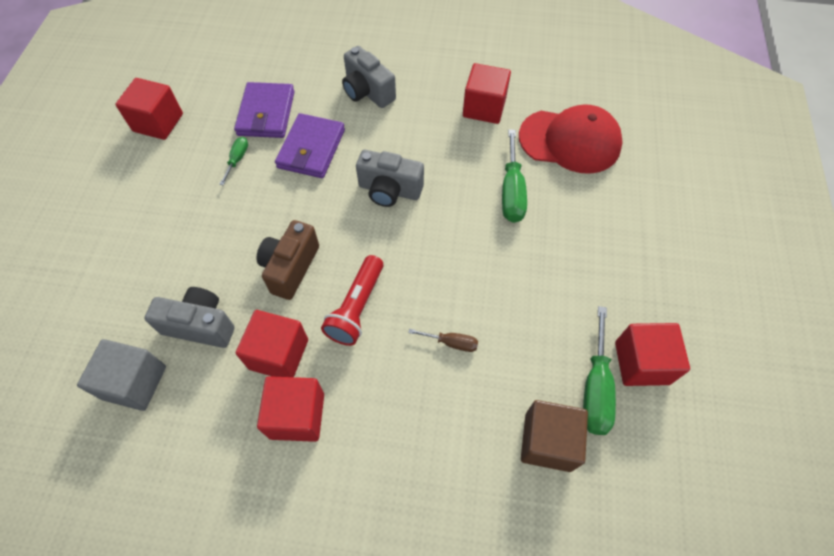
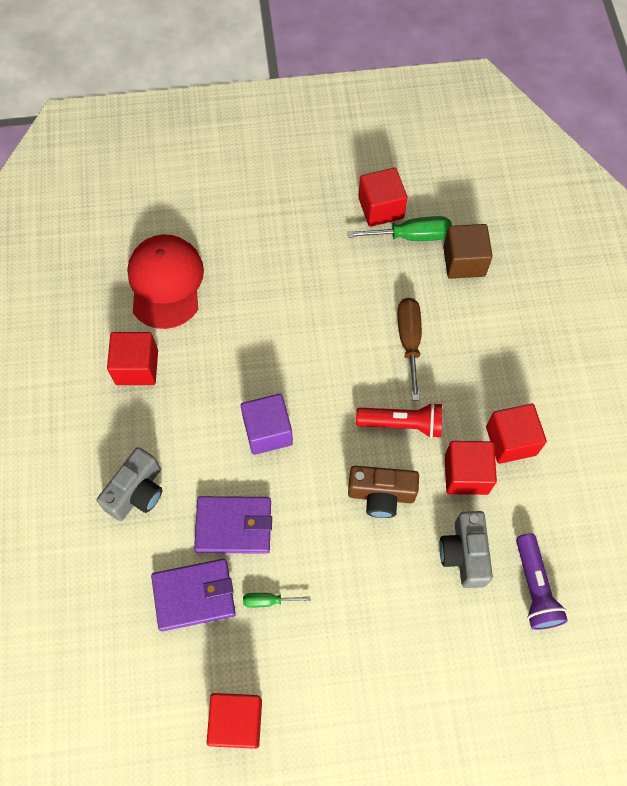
camera: 105 degrees left, 5 degrees up
grey cube [77,339,166,411] -> purple flashlight [516,533,568,630]
grey camera [356,150,424,207] -> purple cube [241,394,293,455]
brown screwdriver [408,329,478,352] -> brown screwdriver [397,298,422,401], size x1.83
green screwdriver [502,129,527,223] -> none

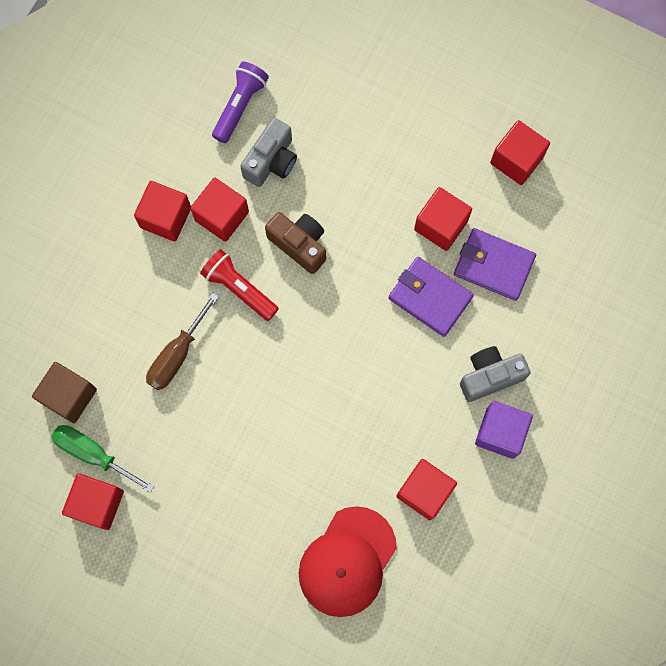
camera: 145 degrees left, 10 degrees up
purple cube [241,394,293,455] -> purple cube moved to [475,401,533,459]
green screwdriver [243,593,310,608] -> red cube [414,187,472,251]

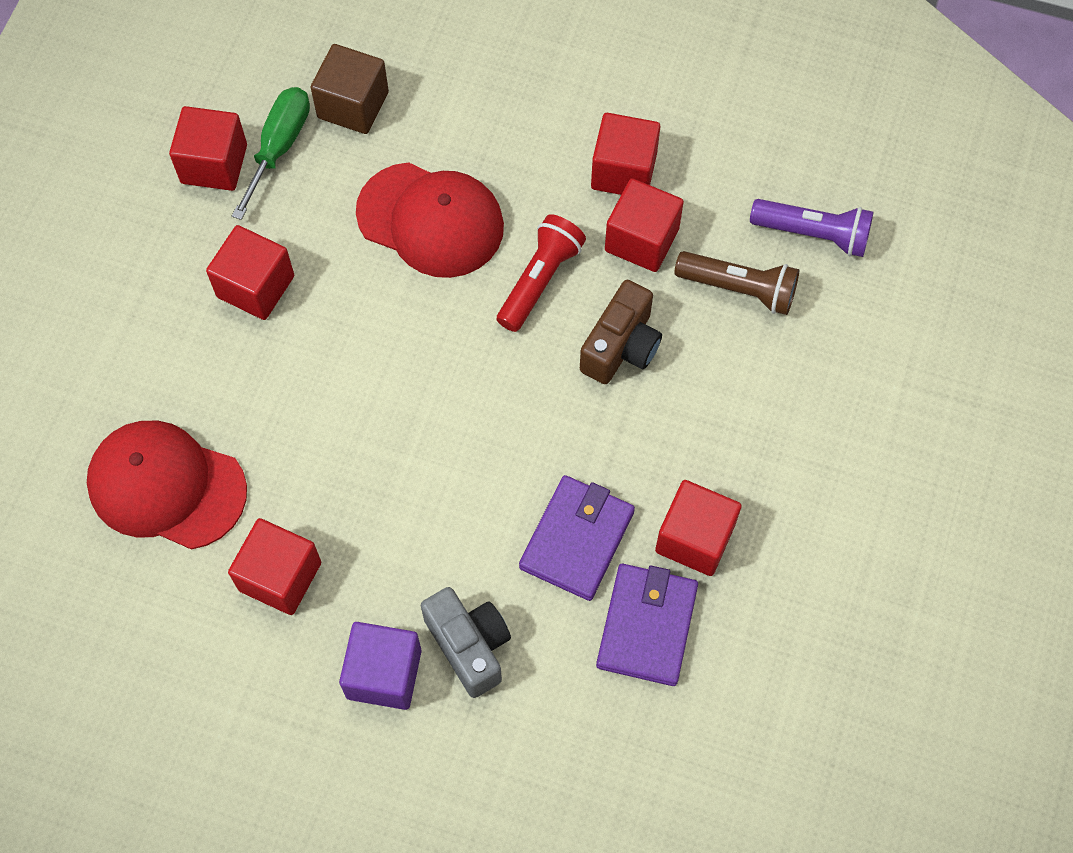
camera: 80 degrees right, 10 degrees down
brown screwdriver [146,293,219,390] -> red cap [356,162,504,278]
grey camera [240,118,297,187] -> brown flashlight [674,251,799,315]
red cube [490,120,550,185] -> red cube moved to [206,225,294,320]

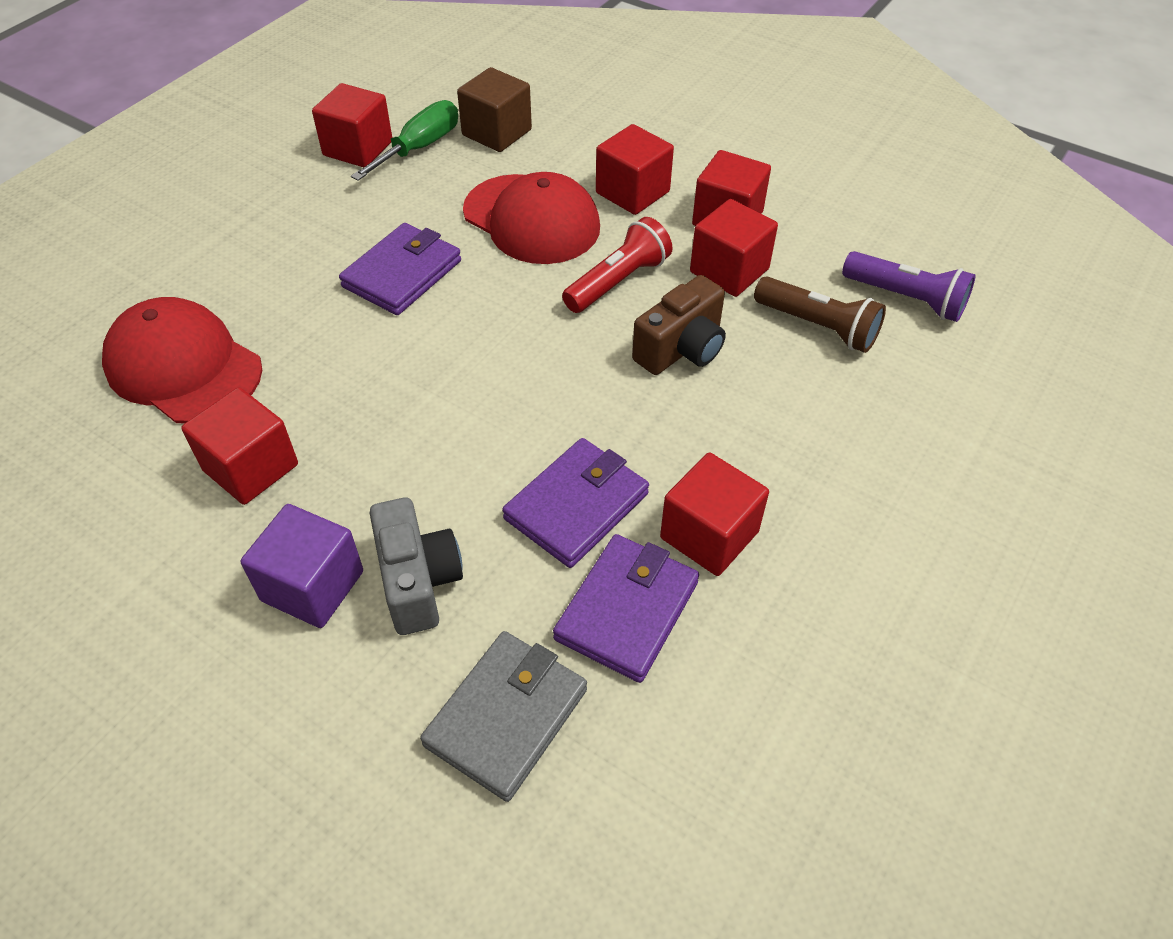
camera: 15 degrees right, 15 degrees down
red cube [206,225,294,320] -> red cube moved to [596,124,674,215]
none -> purple wallet [339,223,461,315]
none -> grey wallet [420,631,587,802]

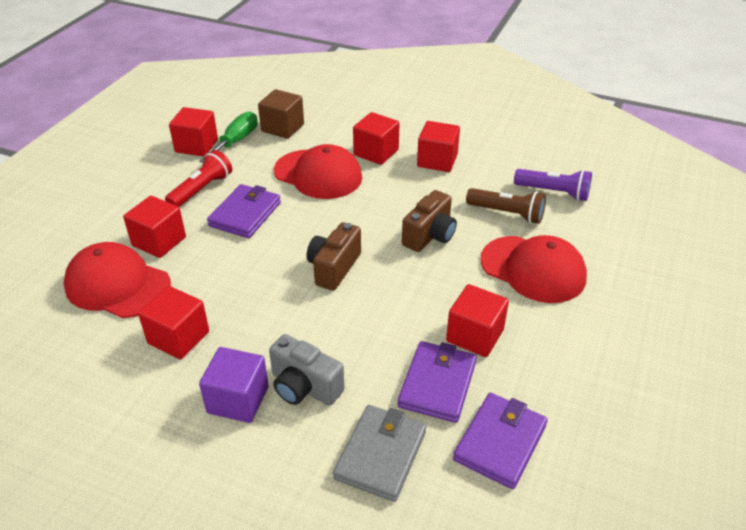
camera: 10 degrees left, 10 degrees down
grey camera [370,497,463,635] -> grey camera turned 150 degrees clockwise [269,334,345,406]
purple wallet [502,438,649,568] -> purple wallet moved to [453,393,548,489]
red flashlight [562,217,673,313] -> red flashlight moved to [165,150,232,207]
red cube [690,199,778,297] -> red cube moved to [123,196,186,258]
none -> brown camera [307,222,361,291]
none -> red cap [480,235,587,303]

